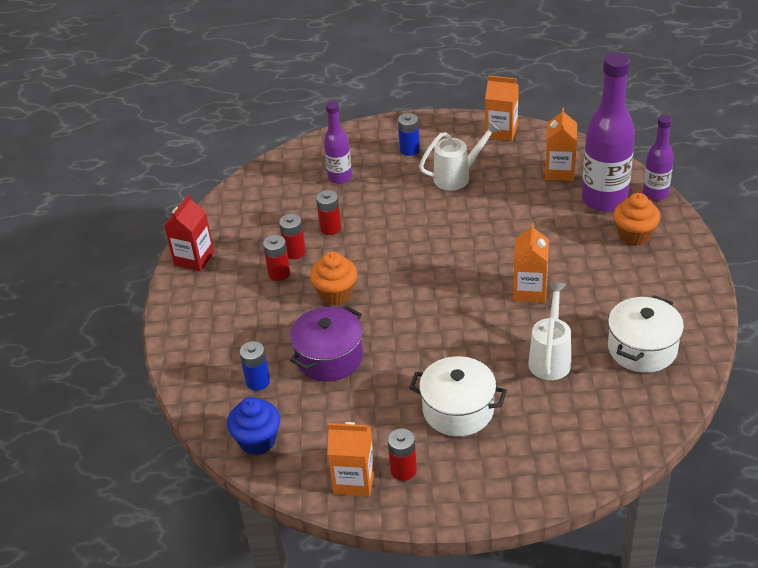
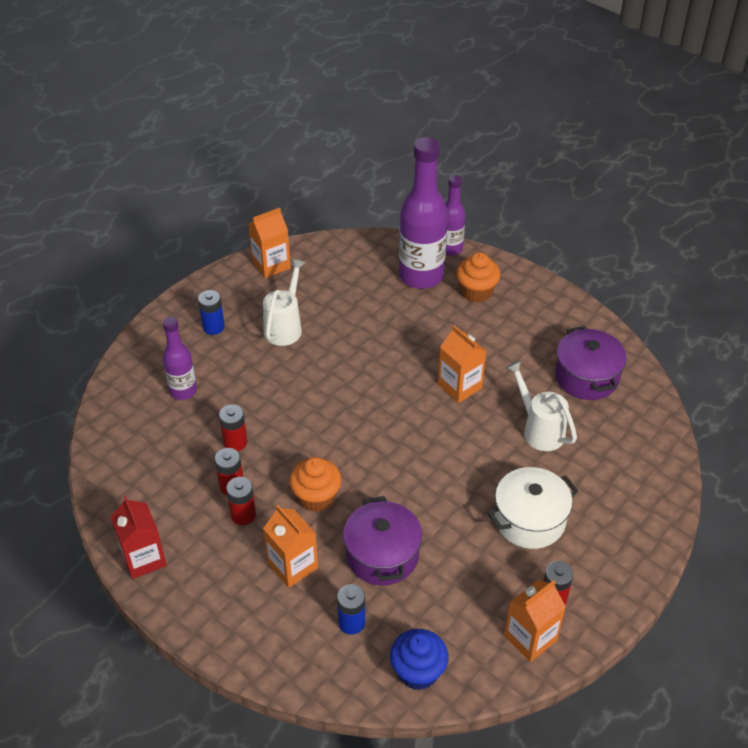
camera: 50 degrees left, 5 degrees up
orange carton [545,108,577,181] -> orange carton moved to [263,505,318,588]
white pot [608,295,684,373] -> purple pot [555,326,627,400]

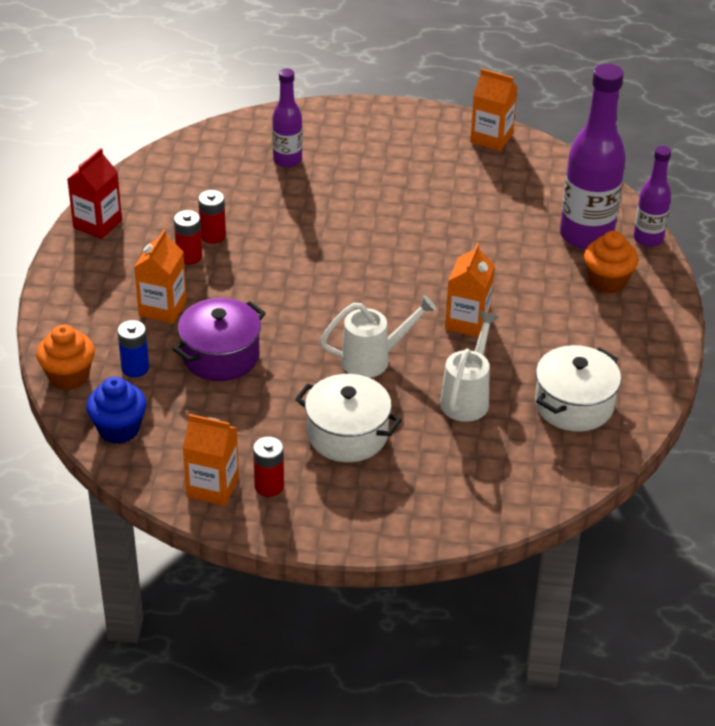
camera: 55 degrees right, 5 degrees down
blue battery [198,290,225,335] -> none
red battery [219,405,247,451] -> none
white watering can [263,259,306,346] -> white watering can moved to [320,295,437,378]
orange cupcake [289,457,341,512] -> orange cupcake moved to [36,324,95,390]
purple pot [555,326,627,400] -> white pot [535,345,621,432]

